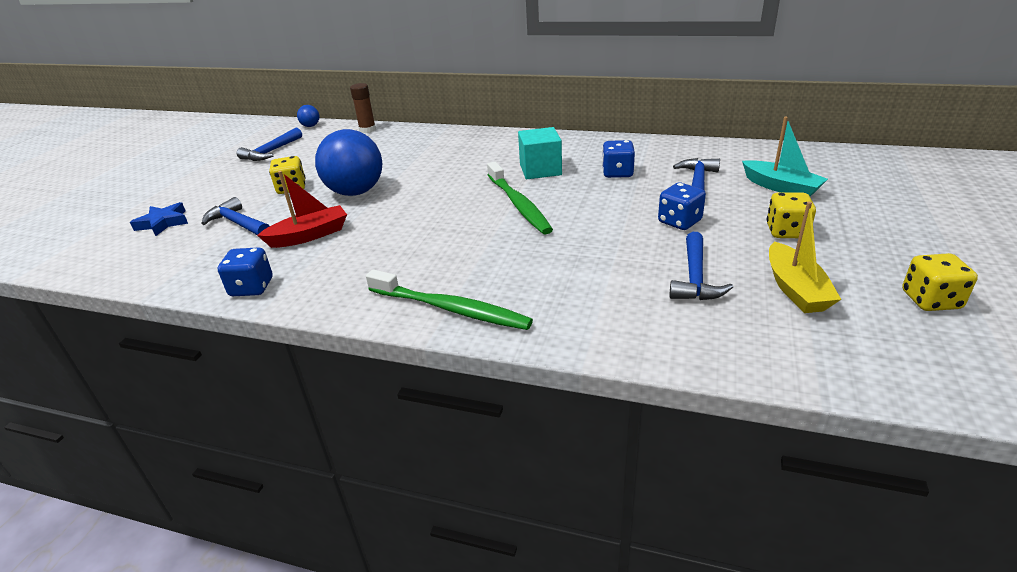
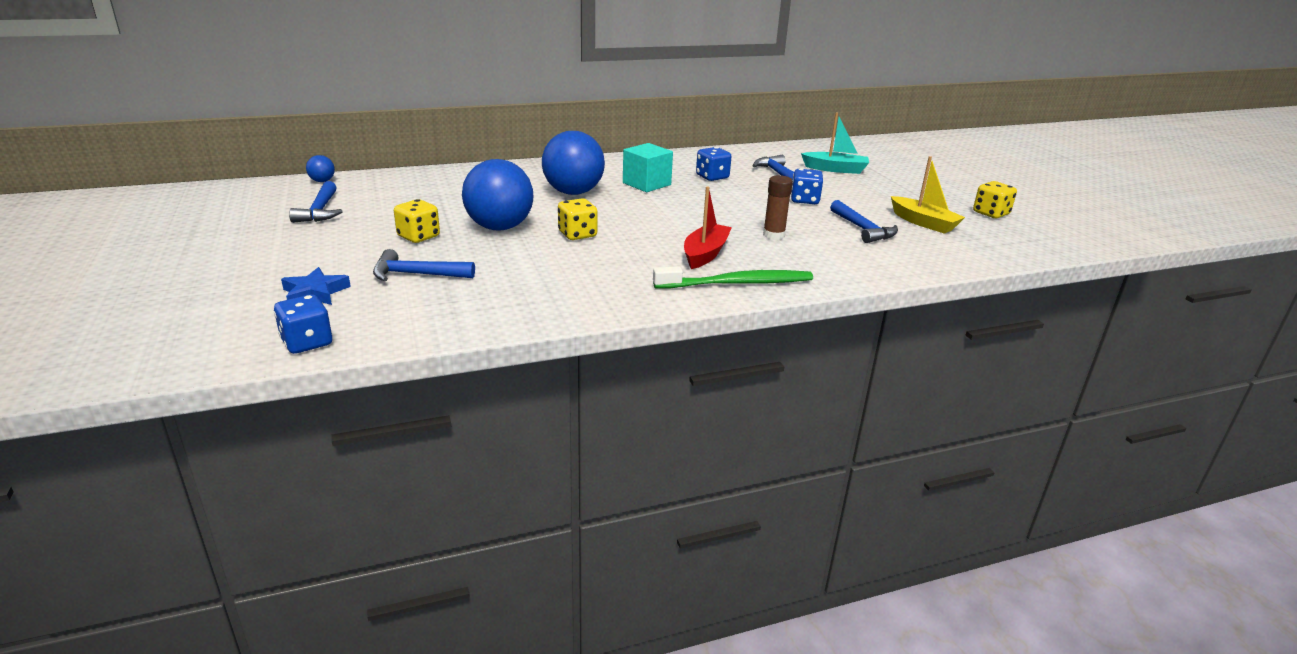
camera: 40 degrees left, 5 degrees down
blue dice [218,247,273,296] -> blue dice moved to [274,295,332,354]
red boat [257,171,347,248] -> red boat moved to [684,186,732,269]
brown glue stick [350,83,376,133] -> brown glue stick moved to [763,175,793,240]
green toothbrush [487,162,553,234] -> none
yellow dice [767,192,816,238] -> yellow dice moved to [558,198,598,240]
none -> blue ball [542,131,605,195]

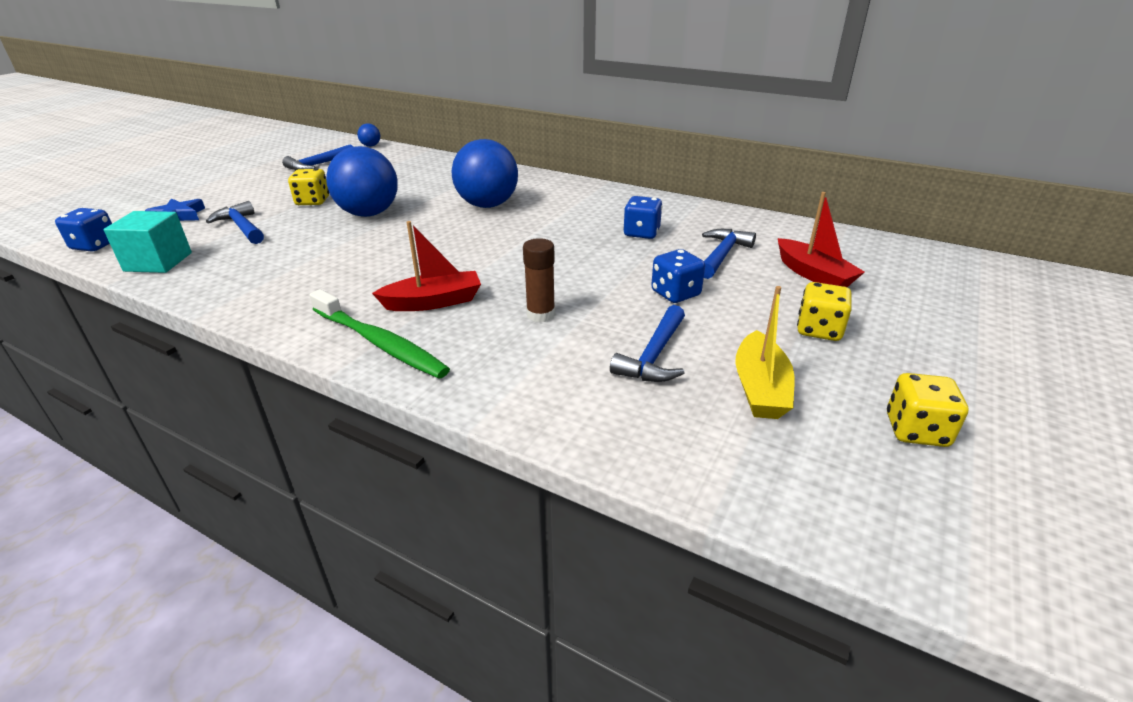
camera: 50 degrees right, 5 degrees up
yellow dice [558,198,598,240] -> yellow dice moved to [797,282,852,341]
turquoise cube [623,143,673,192] -> turquoise cube moved to [104,211,192,273]
turquoise boat [801,112,869,174] -> red boat [778,192,865,287]

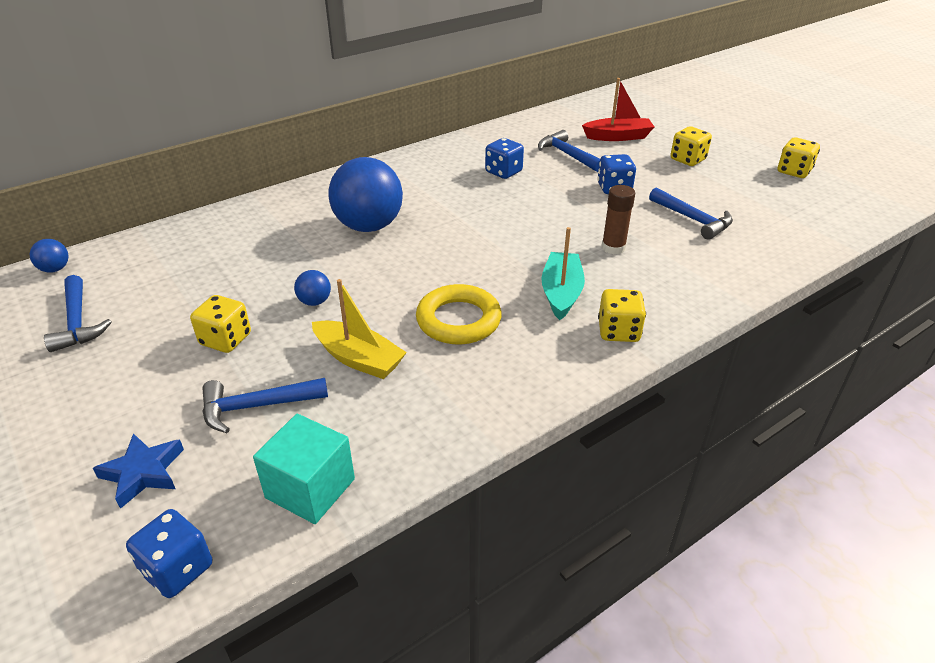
camera: 65 degrees left, 5 degrees up
green toothbrush [309,289,450,379] -> yellow dice [598,289,646,342]
blue ball [326,146,398,217] -> blue ball [294,270,331,306], size x0.43
red boat [372,221,481,311] -> turquoise boat [541,227,585,320]
yellow boat [735,286,794,419] -> yellow boat moved to [312,279,407,379]
none -> yellow ring [416,284,502,344]

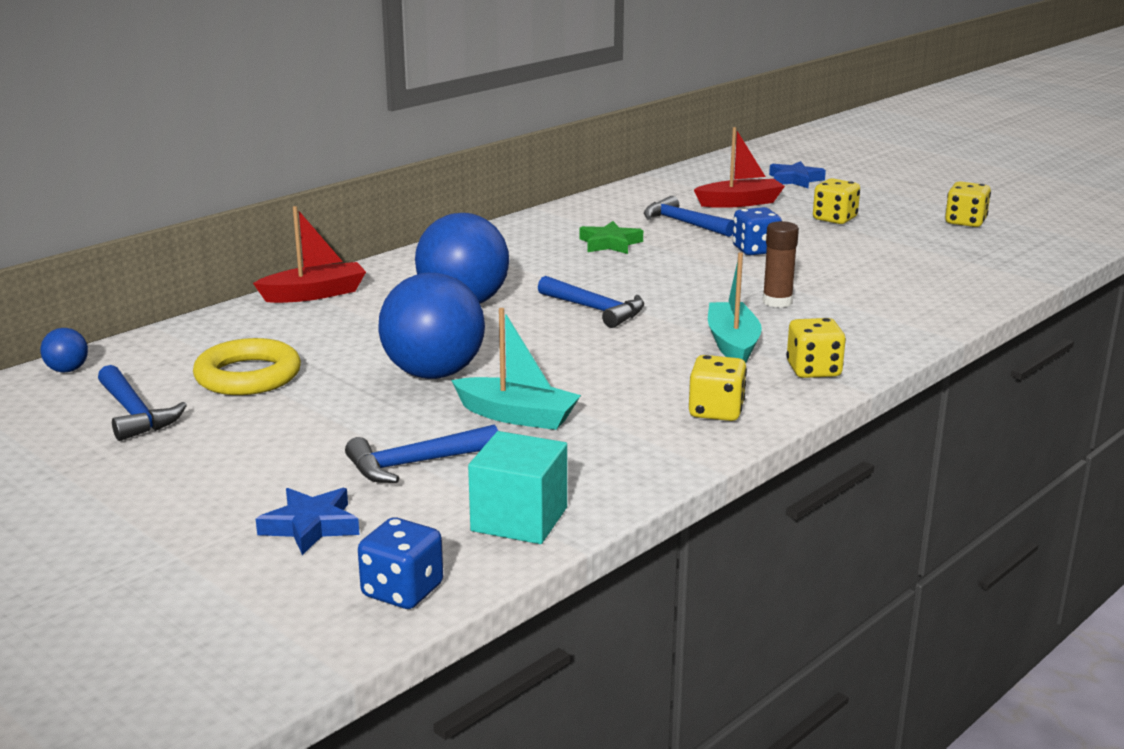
camera: 10 degrees left, 15 degrees down
yellow dice [190,295,251,353] -> yellow dice moved to [689,355,747,421]
blue ball [294,270,331,306] -> blue ball [379,273,485,379], size x2.33
yellow boat [312,279,407,379] -> turquoise boat [451,308,581,430]
yellow ring [416,284,502,344] -> yellow ring moved to [193,338,301,395]
blue dice [485,138,524,179] -> green star [579,221,643,254]
blue hammer [649,187,733,240] -> blue hammer moved to [538,276,644,328]
none -> red boat [253,206,366,303]
none -> blue star [769,161,826,188]

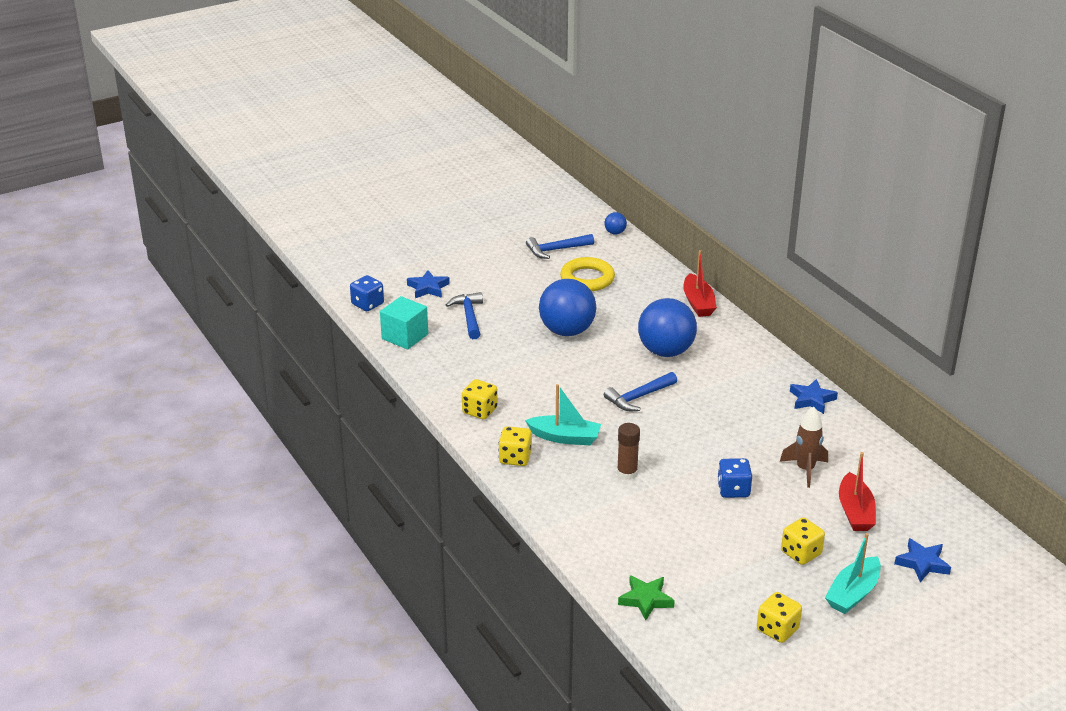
camera: 105 degrees right, 10 degrees up
turquoise boat [451,308,581,430] -> turquoise boat moved to [825,533,881,614]
green star [579,221,643,254] -> green star moved to [618,575,675,620]
blue hammer [644,196,734,237] -> brown rocket [780,406,828,488]
none -> blue star [790,379,838,414]

